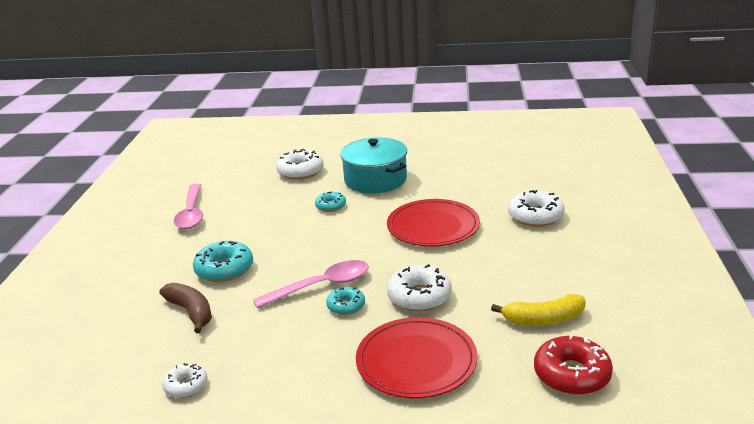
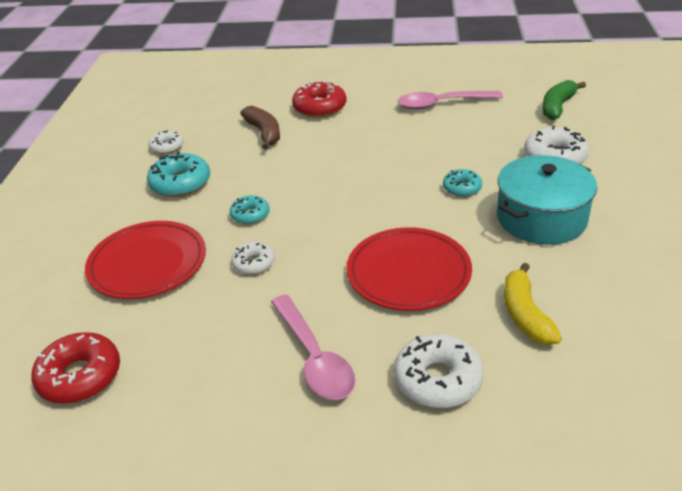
camera: 90 degrees right, 10 degrees up
brown banana [160,283,212,333] -> brown banana turned 75 degrees counterclockwise [240,106,280,149]
turquoise donut [193,241,253,282] -> turquoise donut moved to [147,151,210,197]
pink spoon [253,260,369,309] -> pink spoon moved to [271,294,355,400]
white donut [387,264,452,312] -> white donut [231,242,275,275], size x0.60
yellow banana [491,294,586,326] -> yellow banana moved to [504,263,562,345]
none -> red donut [292,80,347,118]
none -> green banana [542,80,586,120]

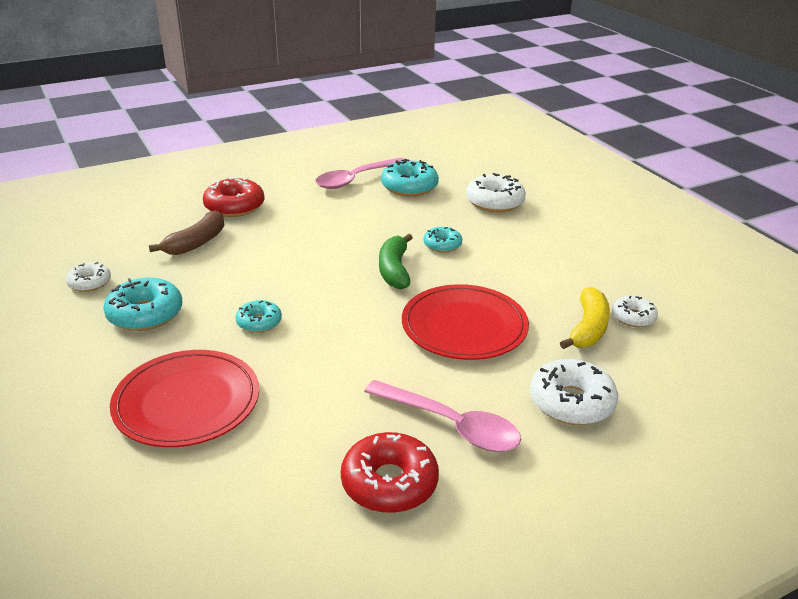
camera: 35 degrees left, 5 degrees down
red donut [31,332,120,404] -> red donut moved to [341,432,439,513]
white donut [231,242,275,275] -> white donut moved to [612,296,658,327]
brown banana [240,106,280,149] -> brown banana turned 90 degrees clockwise [149,210,224,255]
turquoise pot [497,155,597,245] -> none
yellow banana [504,263,562,345] -> yellow banana turned 120 degrees counterclockwise [560,287,610,349]
green banana [542,80,586,120] -> green banana moved to [379,234,413,289]
none -> turquoise donut [381,159,439,196]

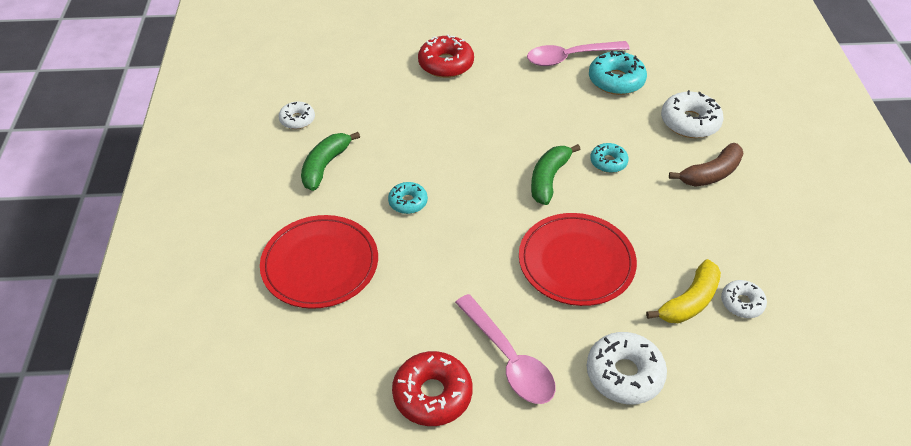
camera: 25 degrees right, 15 degrees up
turquoise donut [103,278,182,331] -> green banana [301,132,360,191]
brown banana [149,210,224,255] -> brown banana moved to [669,143,744,187]

